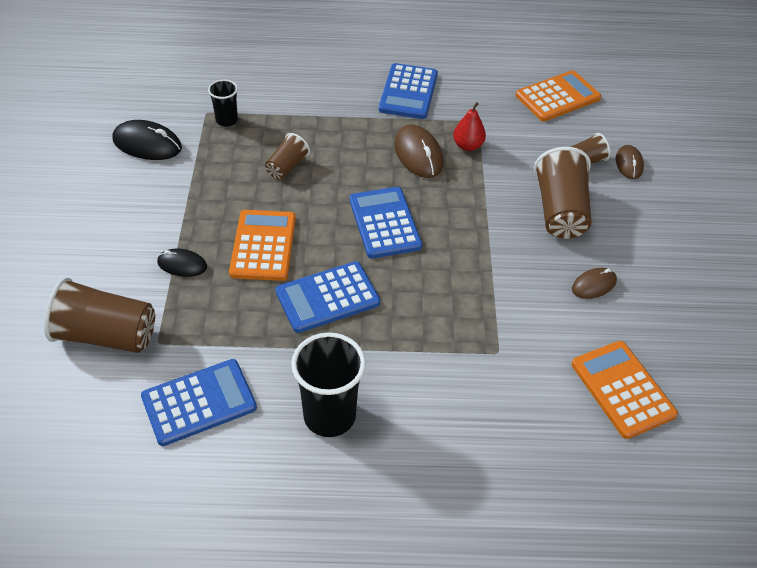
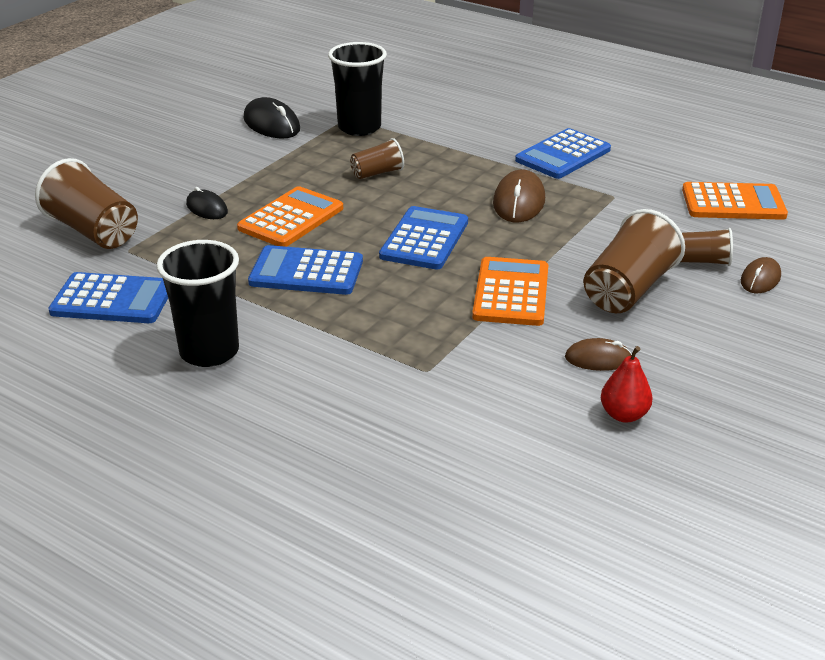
camera: 35 degrees right, 15 degrees down
black cup [208,79,238,127] -> black cup [328,42,387,136], size x1.82
red pear [453,102,486,151] -> red pear moved to [601,346,653,423]
orange calculator [571,341,678,439] -> orange calculator moved to [472,257,548,326]

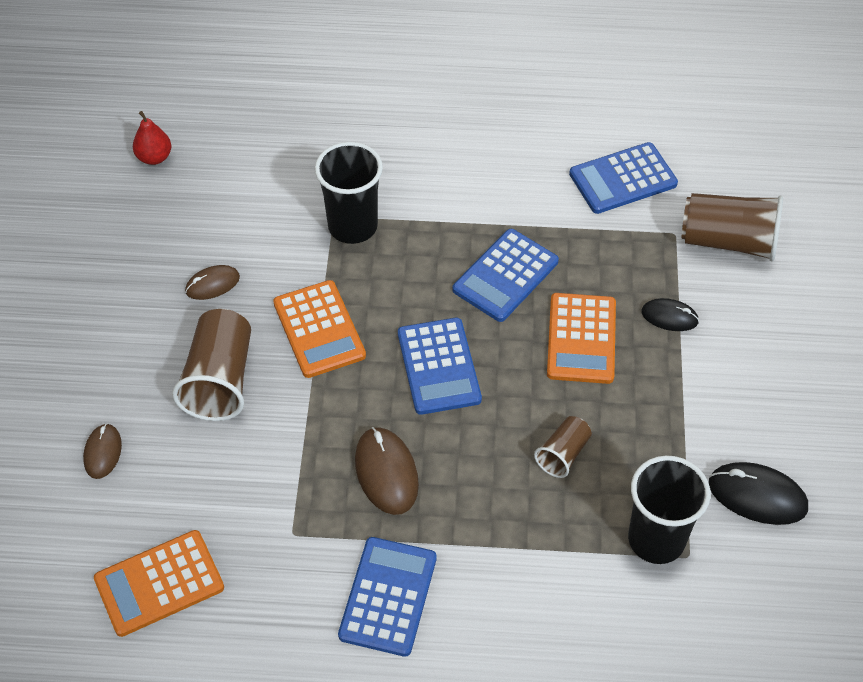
camera: 150 degrees right, 20 degrees up
black cup [156,240,239,367] -> black cup moved to [315,142,383,244]
blue calculator [248,245,363,295] -> blue calculator turned 150 degrees clockwise [452,229,559,322]
red pear [601,346,653,423] -> red pear moved to [133,111,171,165]
brown cup [681,228,733,266] -> none

